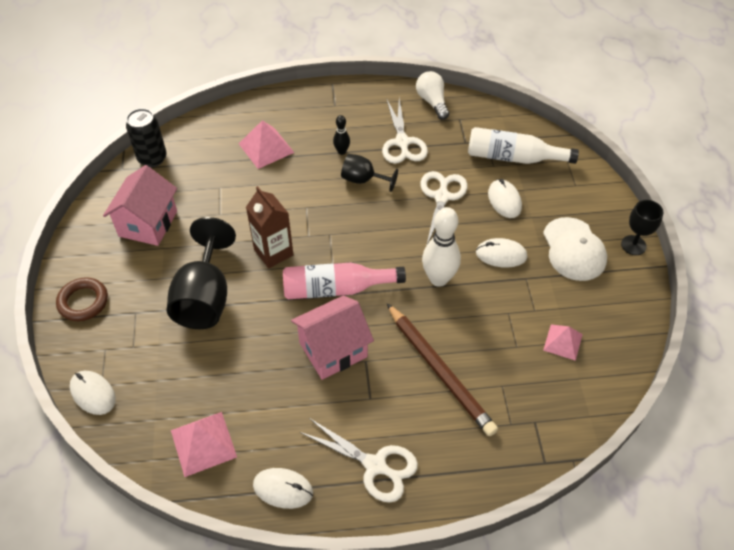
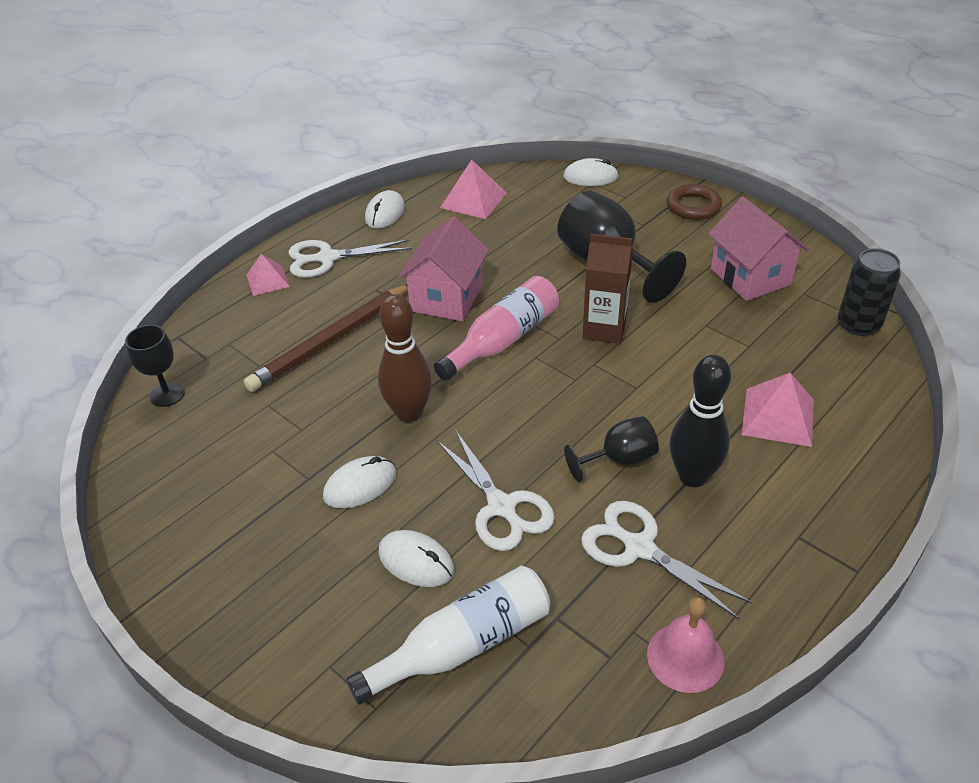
camera: 140 degrees right, 10 degrees down
white mouse [253,468,313,509] -> white mouse turned 45 degrees counterclockwise [365,190,405,229]
black bowling pin [333,115,350,155] -> black bowling pin [670,355,731,487], size x1.97
brown pencil [387,304,498,436] -> brown pencil turned 60 degrees counterclockwise [244,285,408,392]
white light bulb [416,71,449,120] -> pink bell [647,597,724,693]
white bowling pin [422,207,461,287] -> brown bowling pin [378,294,432,422]
white cap [543,217,607,281] -> none
pink pyramid [543,324,583,361] -> pink pyramid moved to [247,254,290,296]
black goblet [621,200,663,255] -> black goblet moved to [125,325,185,407]

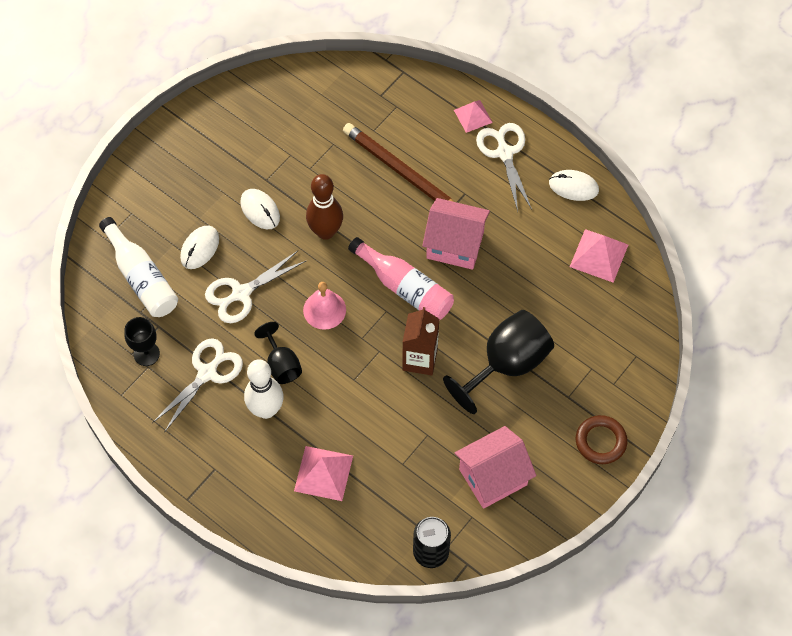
camera: 85 degrees right, 20 degrees up
black goblet [125,325,185,407] -> black goblet moved to [124,317,160,366]
white mouse [563,158,619,186] -> none
pink bell [647,597,724,693] -> pink bell moved to [303,282,346,330]
black bowling pin [670,355,731,487] -> white bowling pin [244,359,284,419]

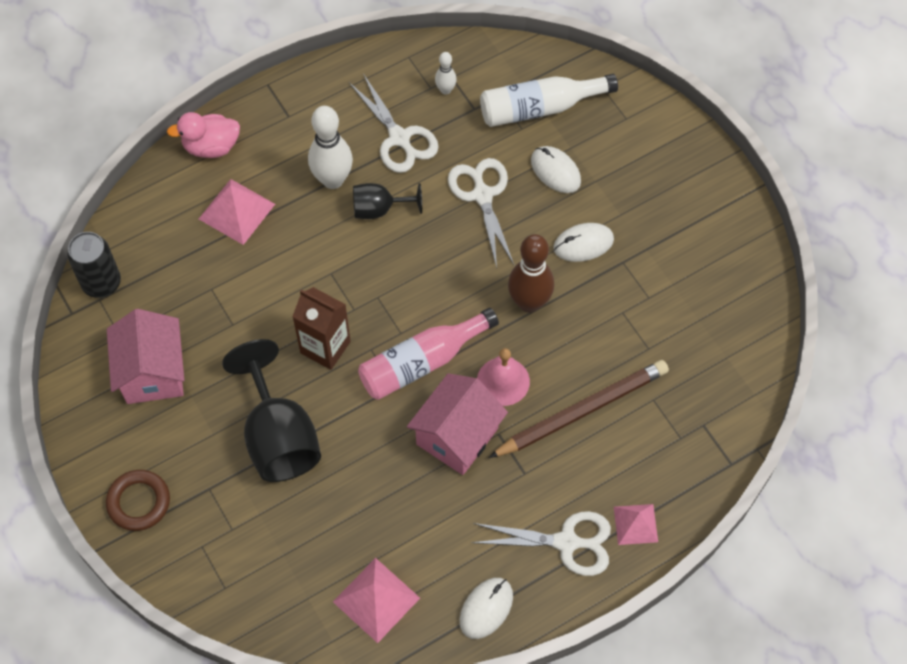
camera: 110 degrees right, 0 degrees up
black goblet [124,317,160,366] -> white bowling pin [435,52,457,95]
pink bell [303,282,346,330] -> pink bell moved to [477,348,530,406]
none -> pink duck [167,112,240,158]

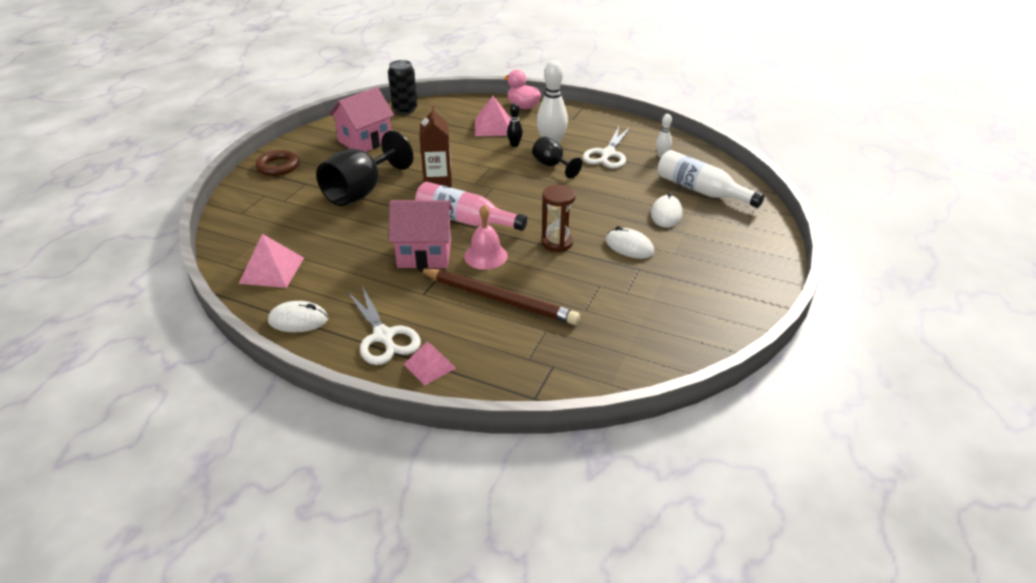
camera: 55 degrees right, 25 degrees down
white scissors [448,158,514,268] -> none
brown bowling pin [508,234,554,313] -> brown hourglass [541,185,576,252]
none -> black bowling pin [507,103,523,147]

